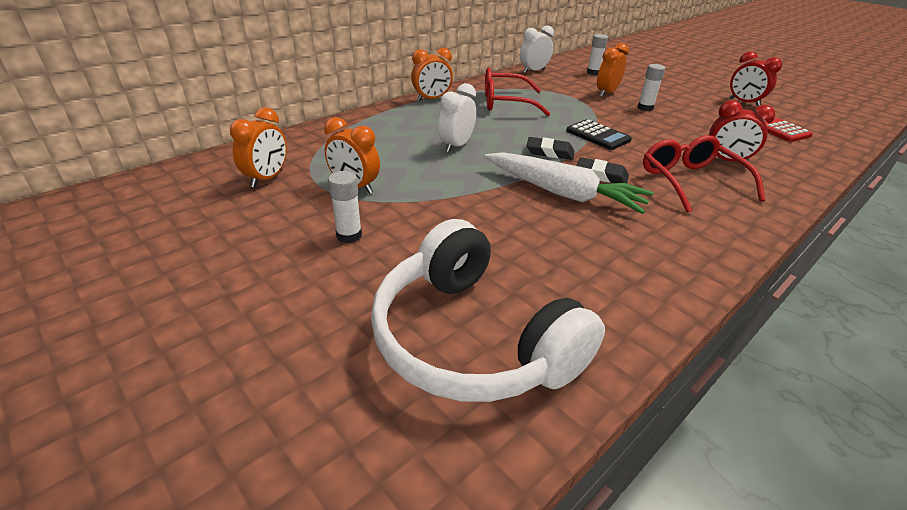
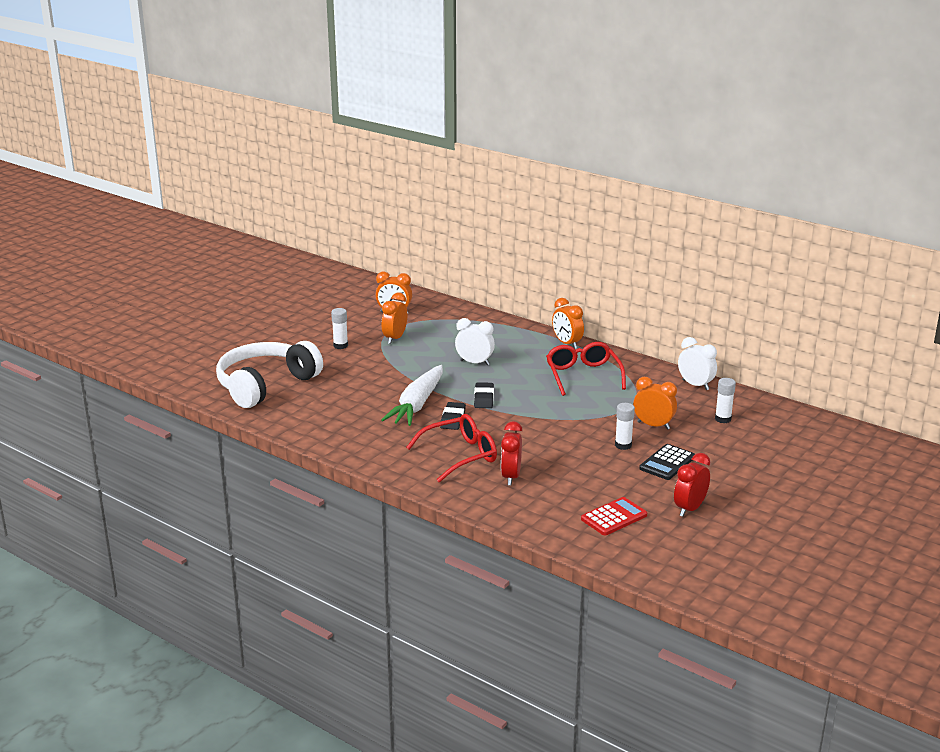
camera: 80 degrees right, 10 degrees down
black calculator [566,119,632,150] -> black calculator moved to [639,444,695,480]

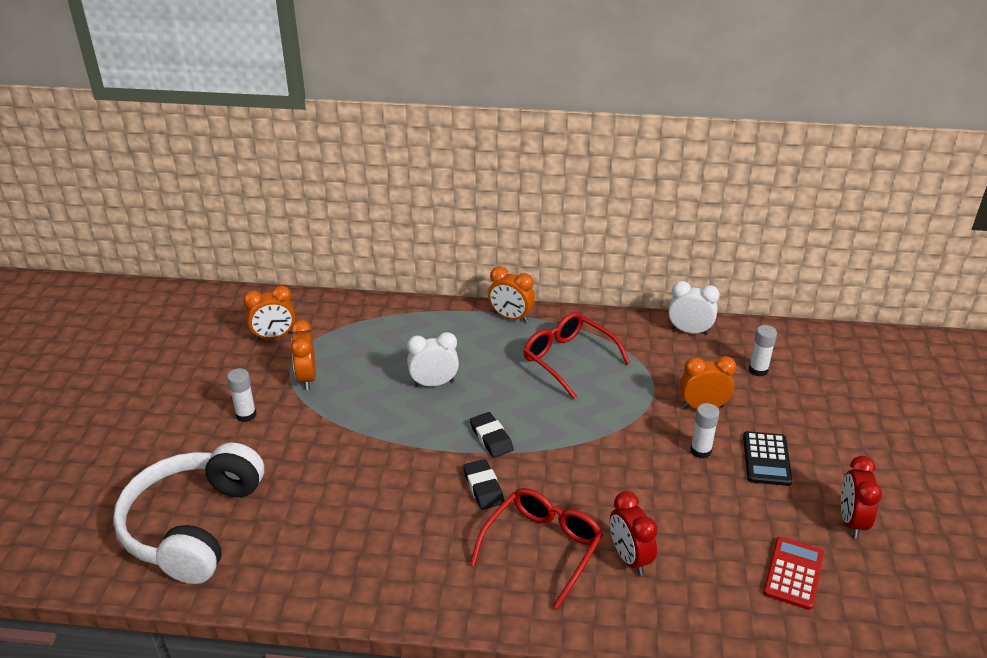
camera: 30 degrees left, 10 degrees up
white carrot [381,365,443,426] -> none

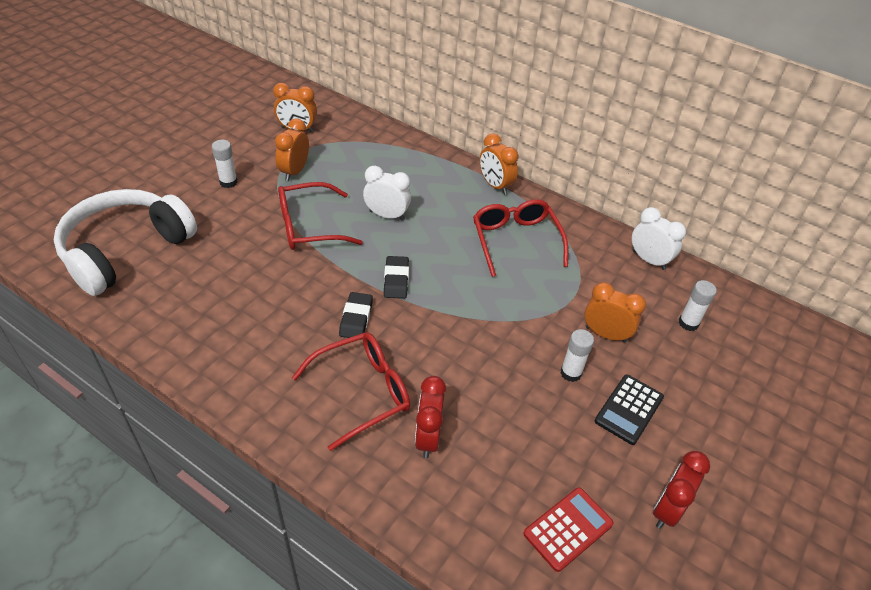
camera: 25 degrees right, 10 degrees up
none -> red glasses [278,182,363,250]

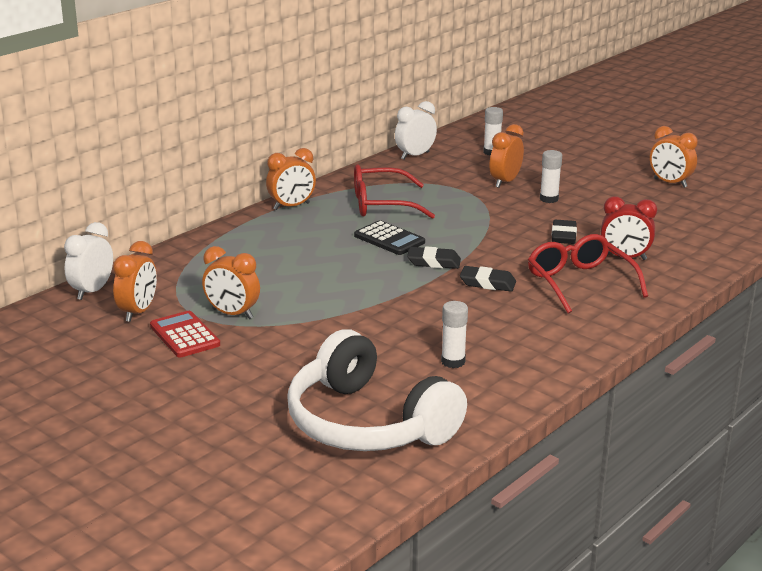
camera: 80 degrees left, 20 degrees down
white glue stick [212,140,238,188] -> white glue stick moved to [441,301,468,368]
red glasses [278,182,363,250] -> none
white clock [363,166,411,221] -> white clock moved to [64,222,113,300]
red calculator [523,487,614,572] -> red calculator moved to [150,311,220,357]
black calculator [594,374,664,445] -> black calculator moved to [354,220,425,255]
red clock [653,451,710,529] -> orange clock [650,126,698,188]
none -> black eraser [552,220,577,244]

